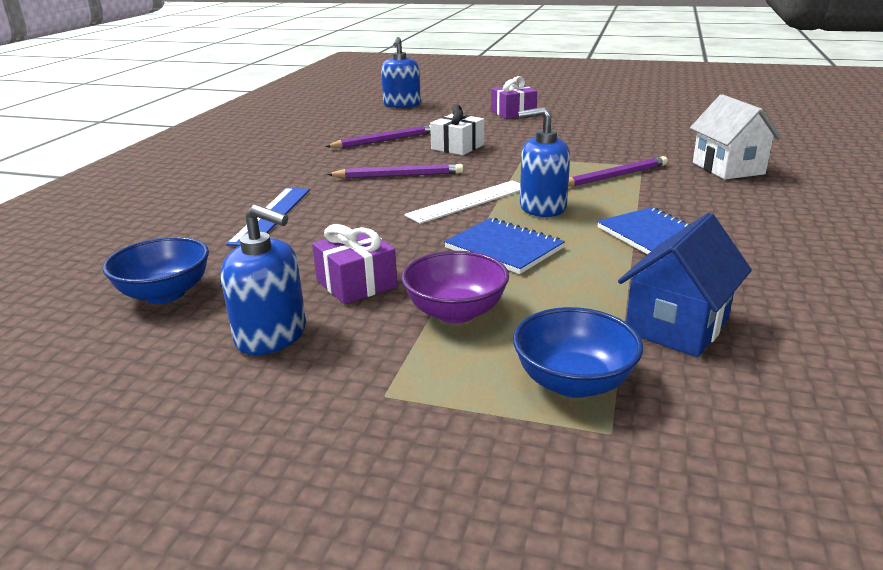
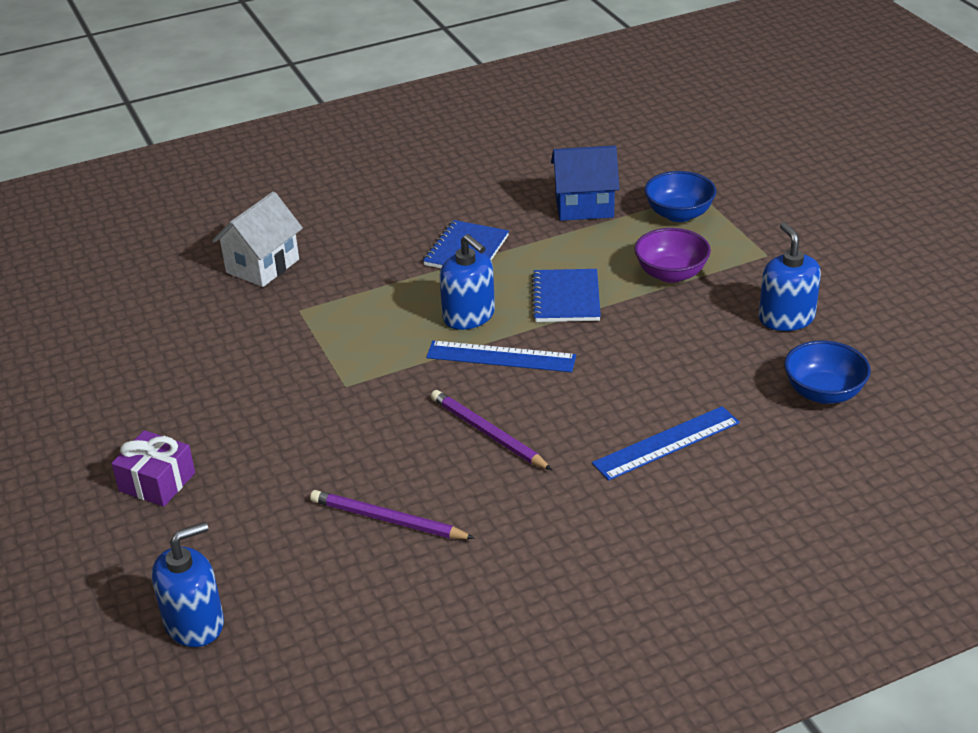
camera: 130 degrees left, 10 degrees up
purple gift [312,224,397,304] -> none
white ruler [404,180,520,224] -> blue ruler [426,341,576,372]
white gift [430,105,484,155] -> none
purple pencil [568,156,668,187] -> none

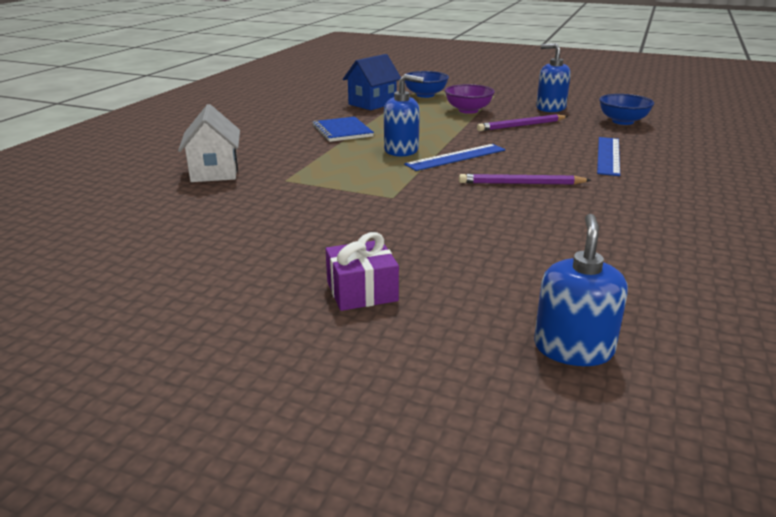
camera: 45 degrees left, 10 degrees down
purple pencil [310,490,475,539] -> purple pencil moved to [477,114,568,131]
blue notebook [532,269,601,322] -> none

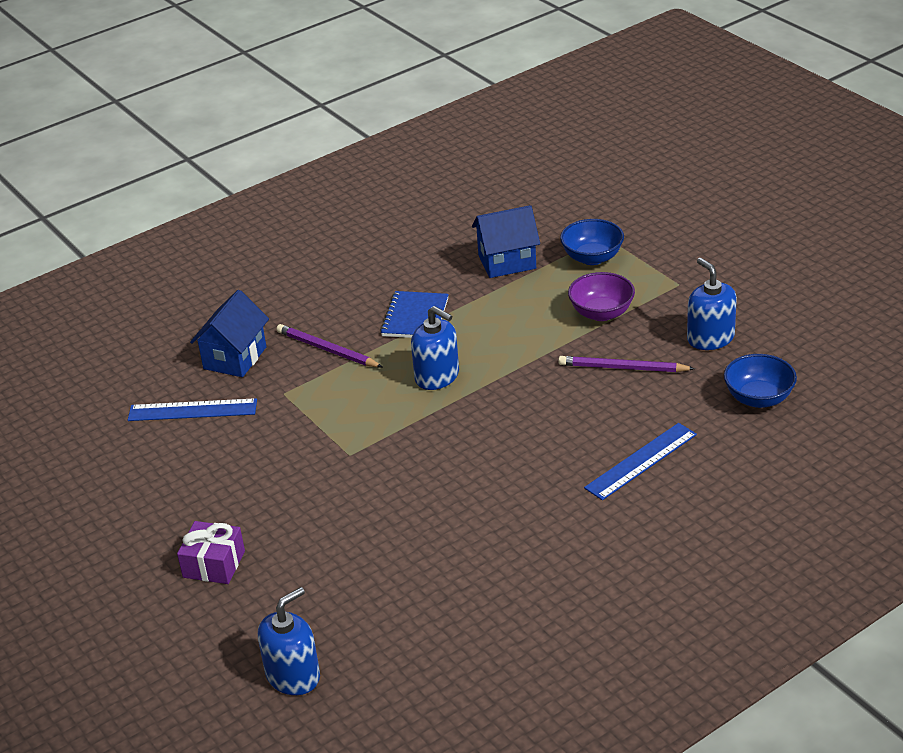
camera: 35 degrees right, 10 degrees up
white house [178,104,240,182] -> blue house [190,290,269,377]
blue ruler [404,144,505,171] -> blue ruler moved to [128,398,257,421]
purple pencil [459,174,591,185] -> purple pencil moved to [276,324,382,368]

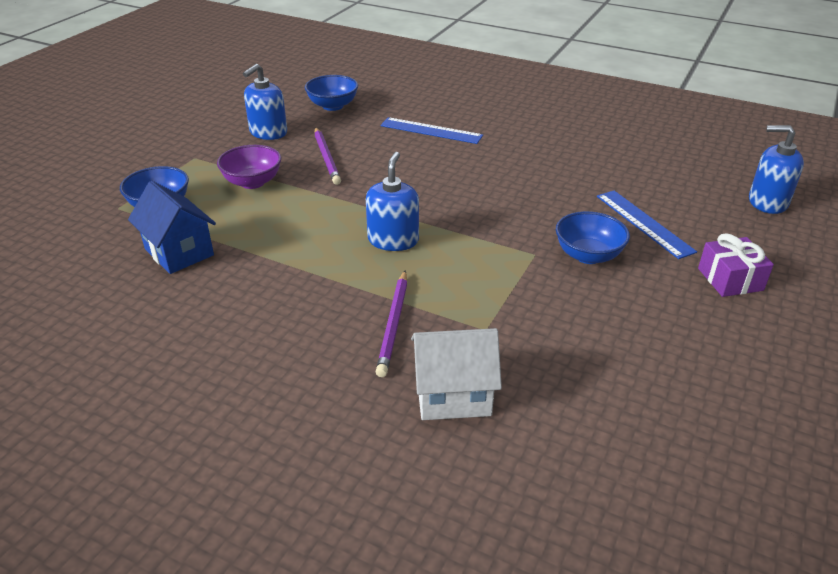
camera: 120 degrees left, 0 degrees up
blue ruler [128,398,257,421] -> blue ruler moved to [597,191,697,259]
blue house [190,290,269,377] -> white house [411,328,502,420]
blue notebook [380,291,449,338] -> none
none -> blue bowl [556,211,630,264]

